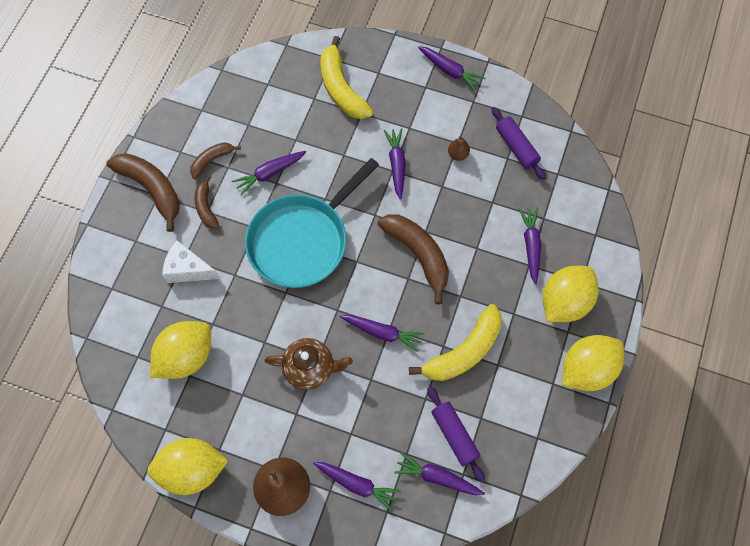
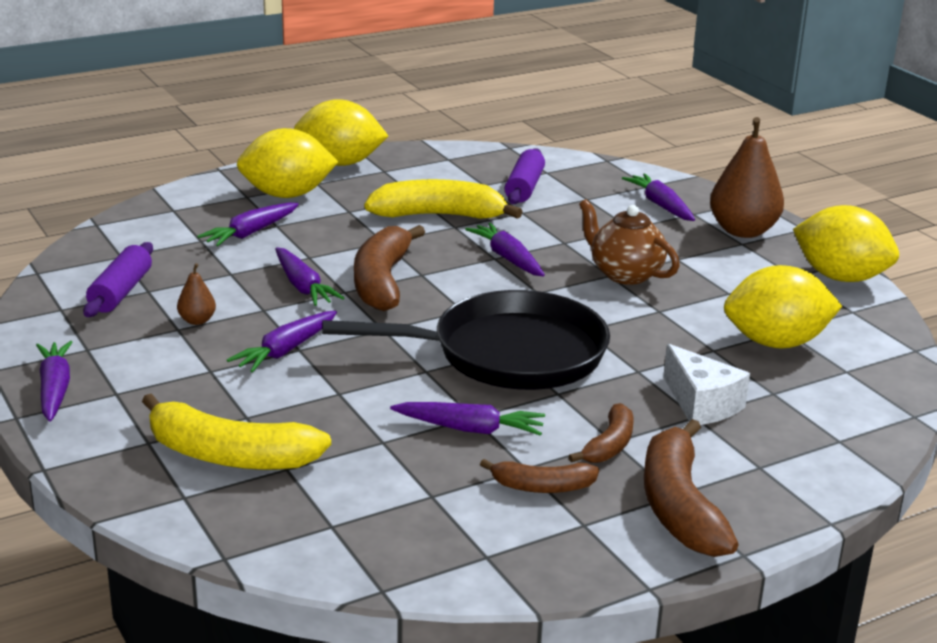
camera: 140 degrees left, 40 degrees down
turquoise pan [245,158,379,288] -> black pan [322,290,610,390]
yellow banana [321,36,373,119] -> yellow banana turned 90 degrees clockwise [142,393,331,470]
purple carrot [394,452,485,495] -> purple carrot moved to [275,247,344,306]

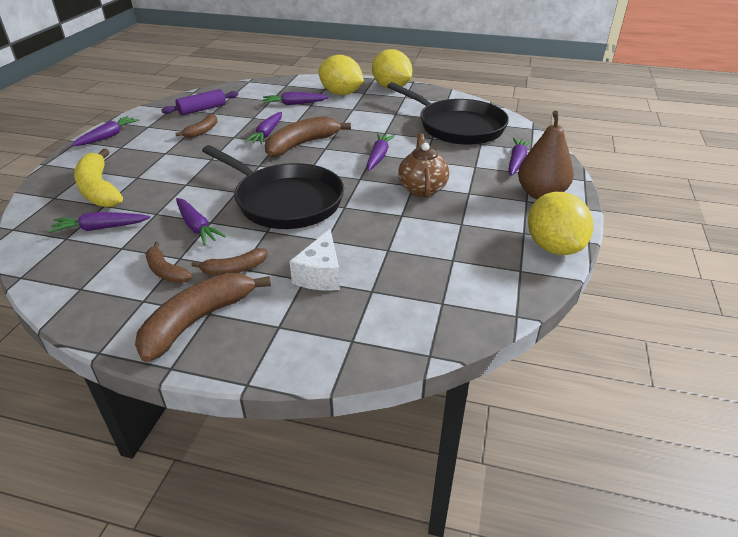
camera: 45 degrees right, 10 degrees up
brown pear [177,263,216,325] -> brown banana [175,114,217,138]
purple carrot [227,311,337,372] -> purple carrot moved to [48,212,150,233]
yellow banana [365,179,523,219] -> none
purple rolling pin [505,148,545,204] -> black pan [387,82,509,145]
yellow lemon [724,265,842,349] -> none

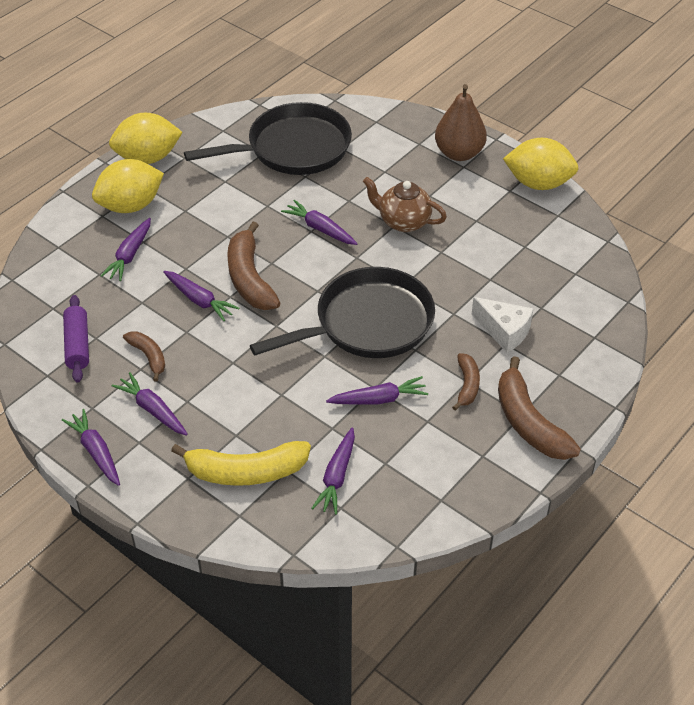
camera: 65 degrees left, 10 degrees up
brown banana [146,242,192,283] -> none
purple carrot [508,138,531,176] -> purple carrot moved to [112,372,188,436]

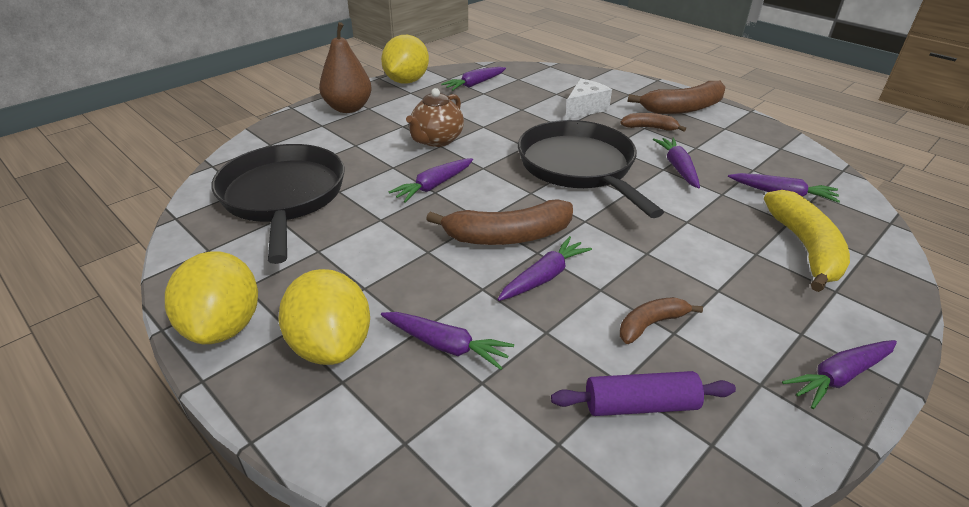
camera: 85 degrees left, 10 degrees down
purple carrot [112,372,188,436] -> purple carrot moved to [441,67,506,91]

